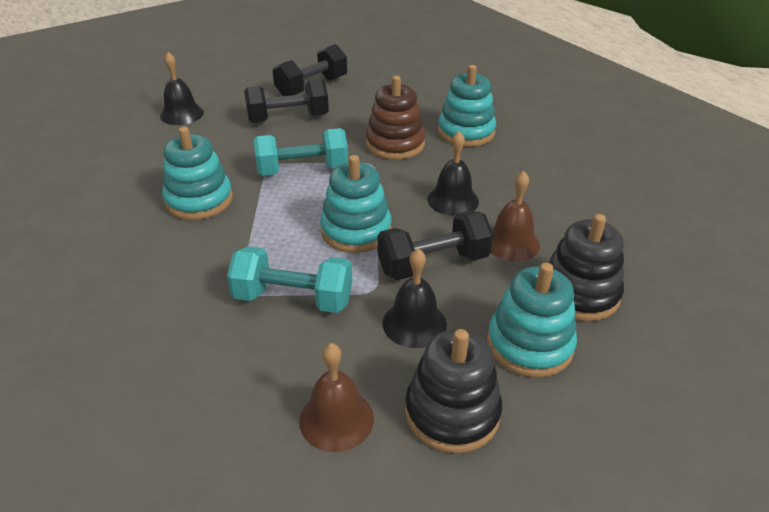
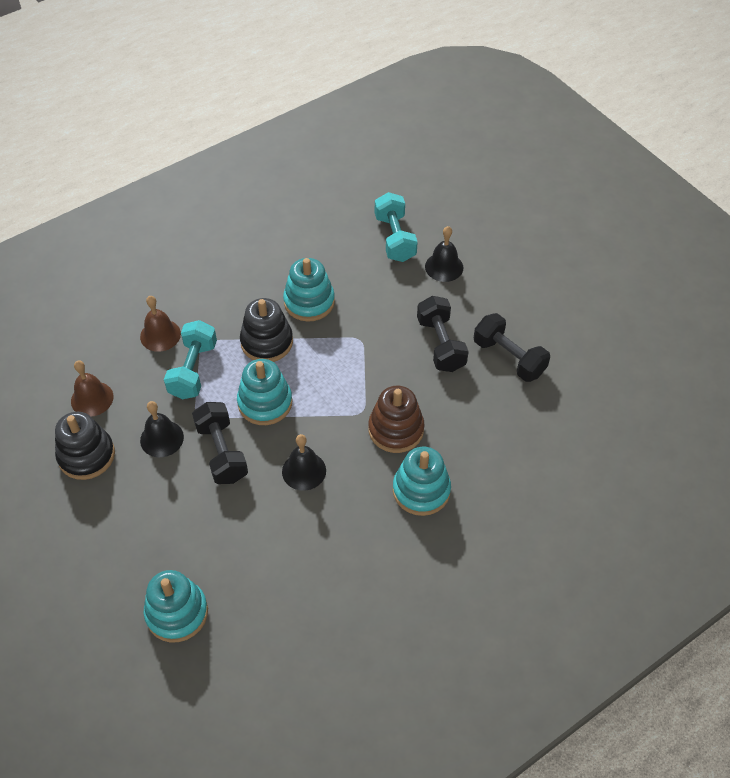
camera: 90 degrees right, 15 degrees up
turquoise dumbbell [254,128,348,176] -> turquoise dumbbell moved to [375,192,418,262]
turquoise stacking toy [487,263,577,377] -> turquoise stacking toy moved to [144,570,208,642]
brown bell [491,171,540,261] -> brown bell moved to [140,296,181,352]
black stacking toy [548,214,624,321] -> black stacking toy moved to [240,298,293,362]

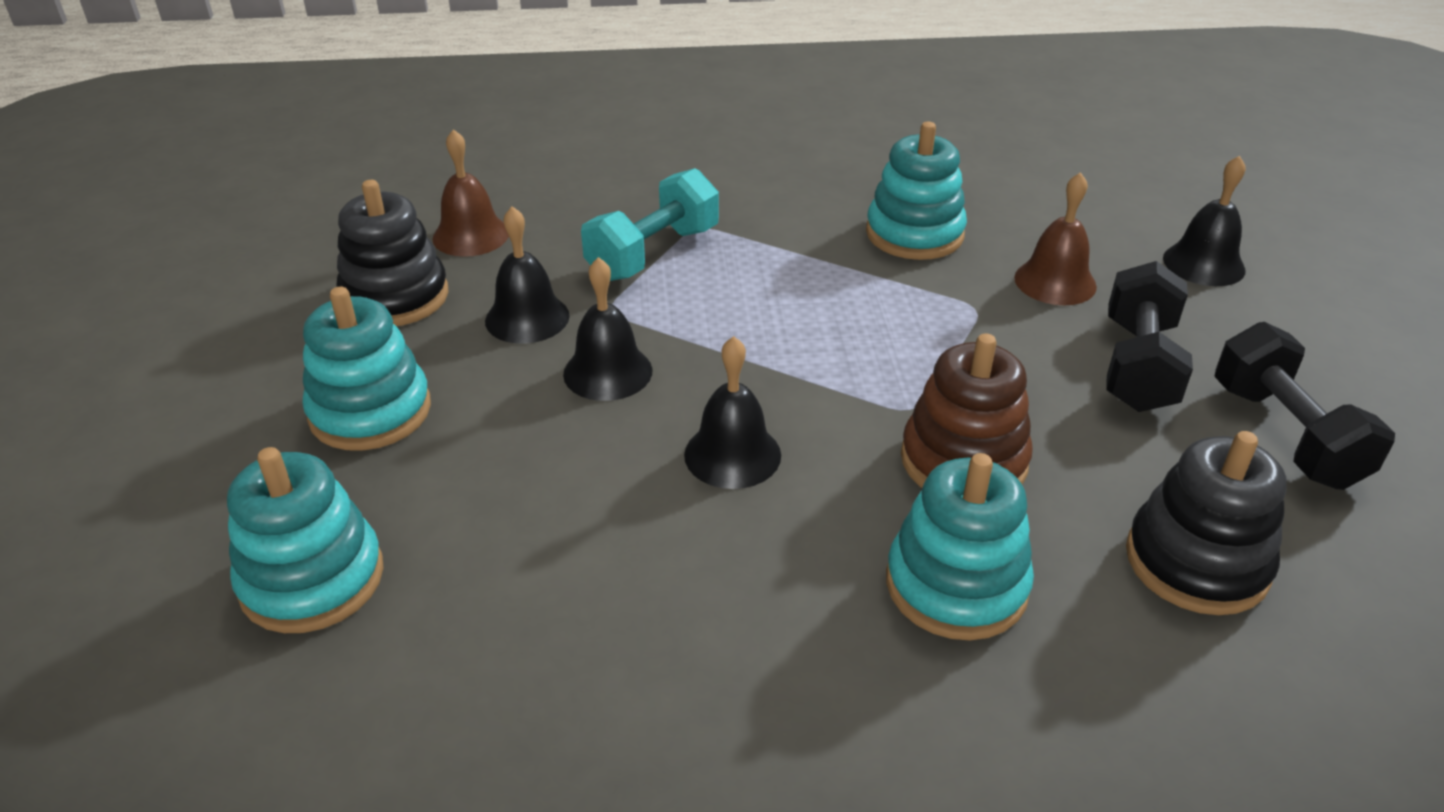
camera: 30 degrees right, 15 degrees down
brown bell [140,296,181,352] -> brown bell moved to [1014,172,1097,305]
black dumbbell [192,402,248,484] -> black bell [563,257,652,401]
turquoise stacking toy [237,359,292,425] -> turquoise stacking toy moved to [302,287,431,451]
black stacking toy [240,298,293,362] -> black stacking toy moved to [1126,431,1287,615]
turquoise dumbbell [375,192,418,262] -> none

